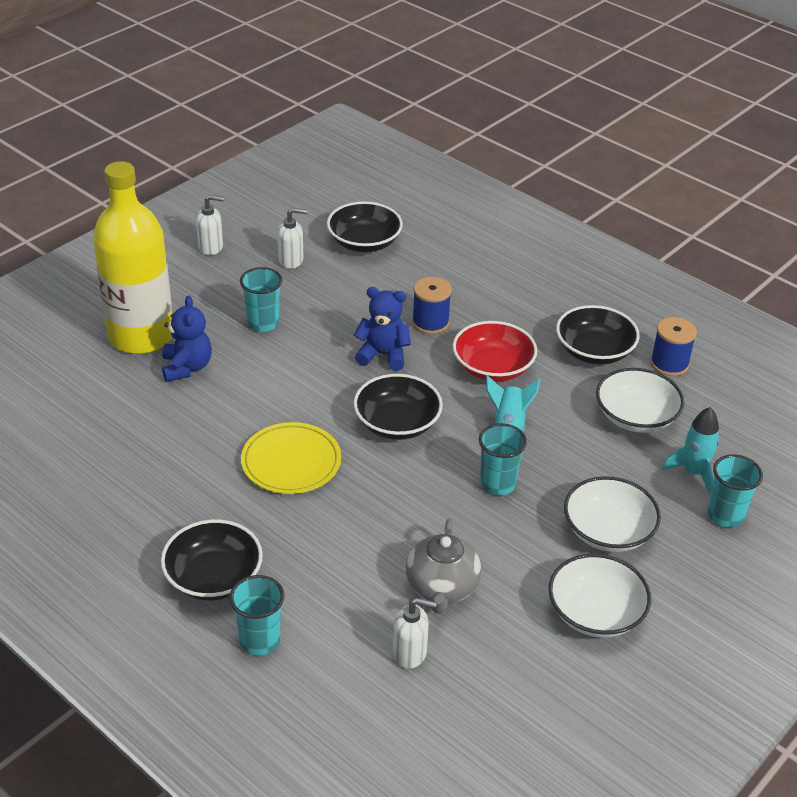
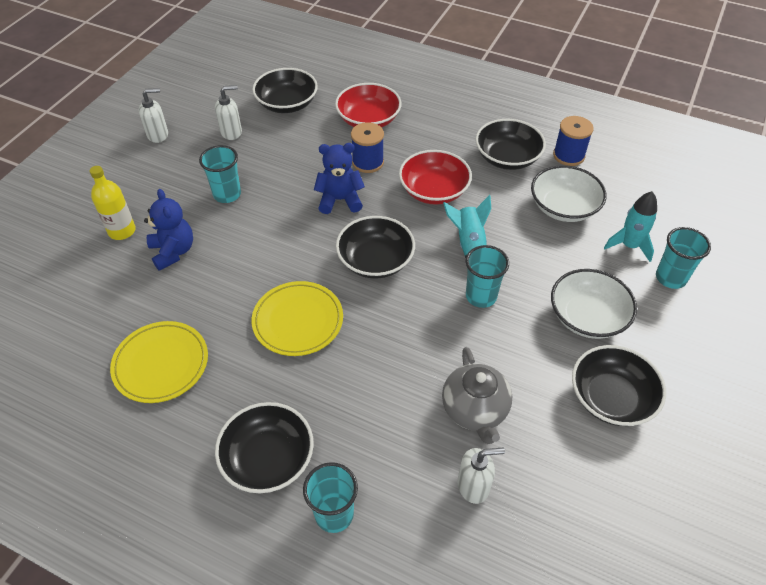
camera: 15 degrees left, 10 degrees up
yellow bottle [93,161,172,354] -> yellow bottle [90,166,136,240], size x0.46
white bowl [549,554,651,638] -> black bowl [572,345,666,426]
none -> yellow plate [110,321,208,403]
none -> red bowl [335,83,402,128]

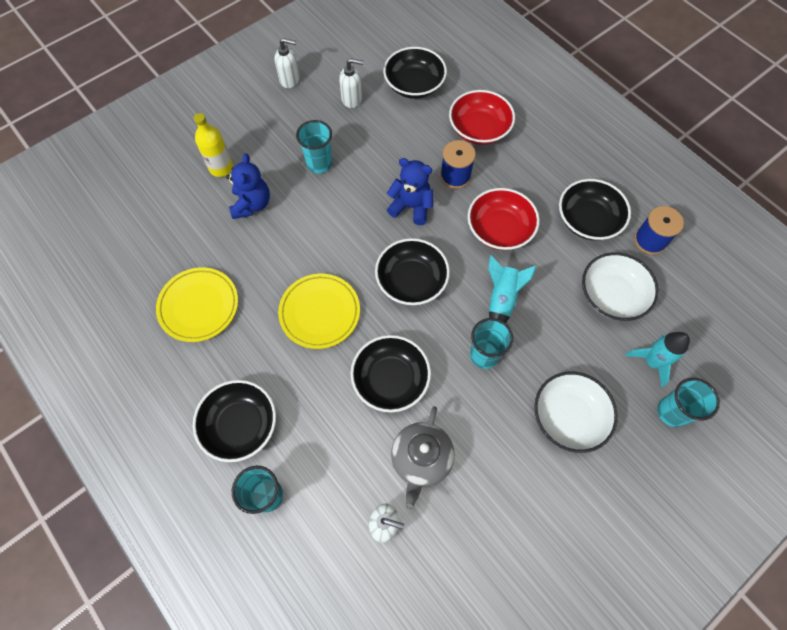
camera: 25 degrees right, 15 degrees up
black bowl [572,345,666,426] -> black bowl moved to [350,335,431,412]

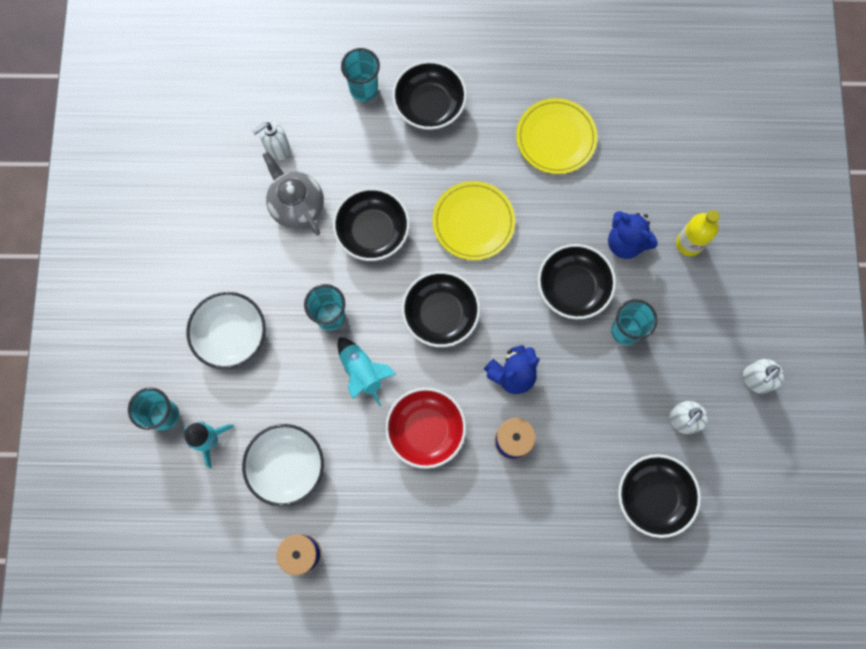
camera: 130 degrees right, 10 degrees up
red bowl [449,90,515,145] -> none
black bowl [559,179,631,241] -> black bowl moved to [538,244,616,319]

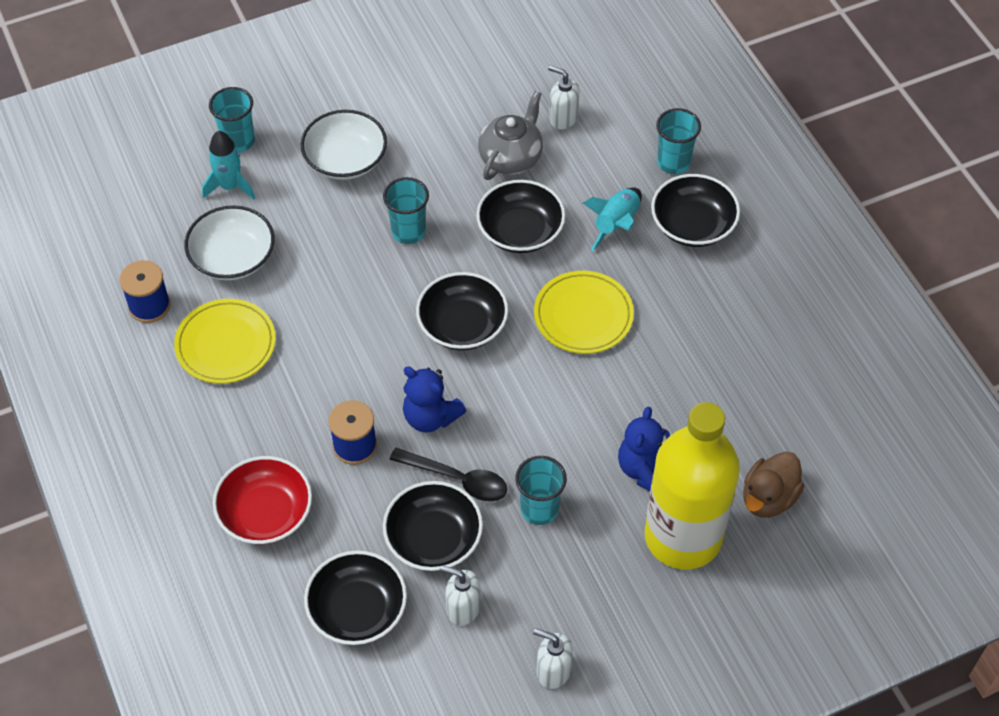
camera: 65 degrees right, 20 degrees down
turquoise rocket [338,337,396,406] -> turquoise rocket moved to [583,187,642,251]
red bowl [385,388,466,469] -> red bowl moved to [213,456,312,544]
yellow plate [516,98,597,174] -> yellow plate moved to [174,299,276,384]
black bowl [538,244,616,319] -> black bowl moved to [383,481,483,571]
yellow bottle [676,210,720,256] -> yellow bottle [644,402,740,570], size x2.16
none -> black spoon [390,448,507,502]
none -> brown duck [743,451,804,518]

